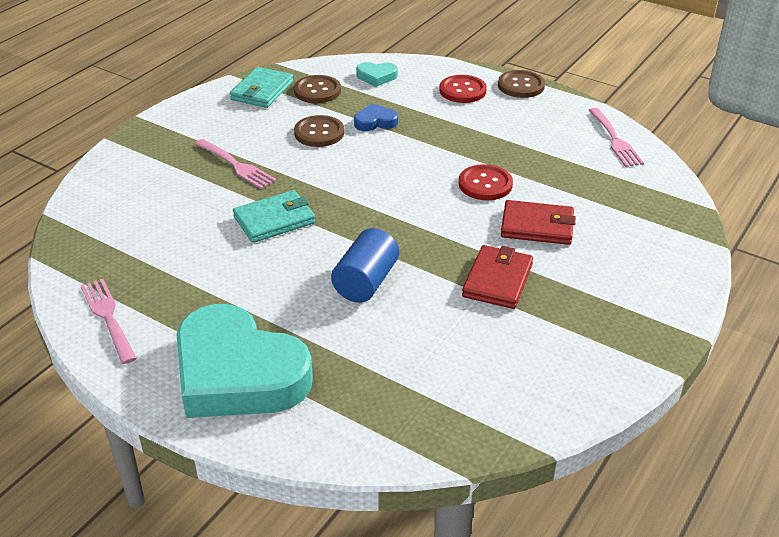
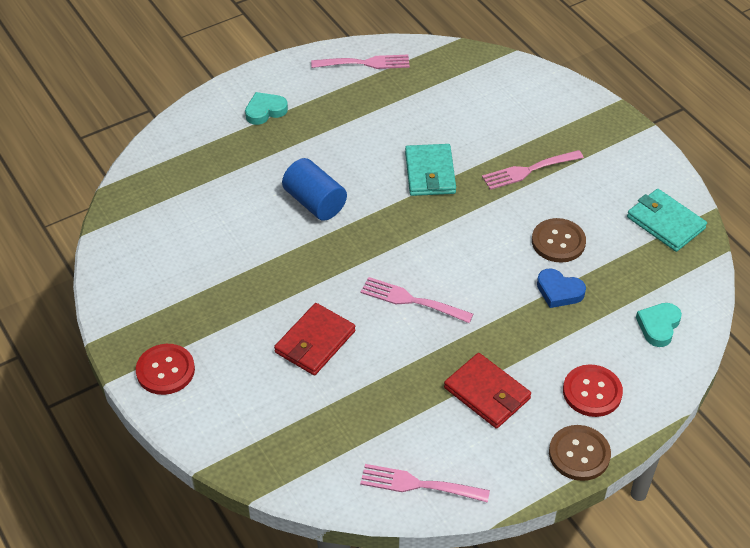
camera: 115 degrees right, 10 degrees up
turquoise heart [176,304,313,418] -> turquoise heart [245,92,288,125], size x0.40
brown button [294,75,341,103] -> none
blue heart [354,104,398,131] -> blue heart turned 105 degrees clockwise [537,268,586,308]
red button [459,164,513,200] -> red button moved to [136,344,195,395]
red wallet [462,245,533,309] -> red wallet moved to [444,353,531,429]
none -> pink fork [360,277,473,323]

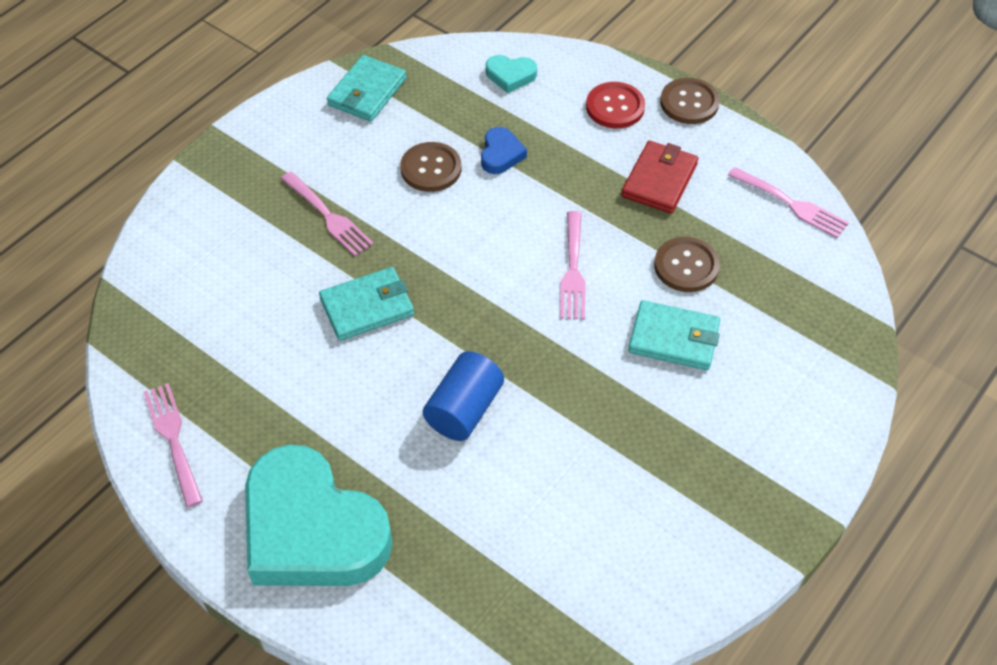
camera: 110 degrees left, 5 degrees up
red button [136,344,195,395] -> none
turquoise heart [245,92,288,125] -> turquoise heart [245,445,393,586], size x2.48
red wallet [274,303,355,375] -> turquoise wallet [628,300,720,370]
pink fork [360,464,490,503] -> pink fork turned 45 degrees counterclockwise [728,167,849,238]
none -> brown button [654,237,720,292]

